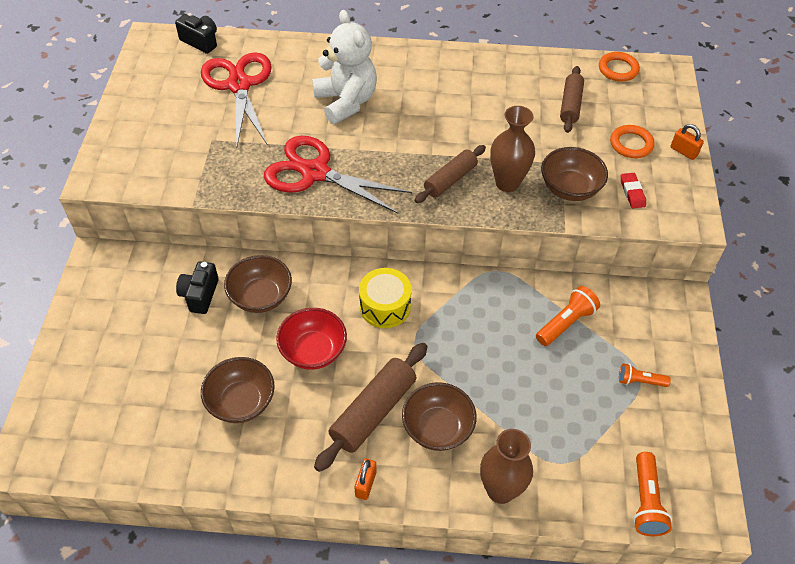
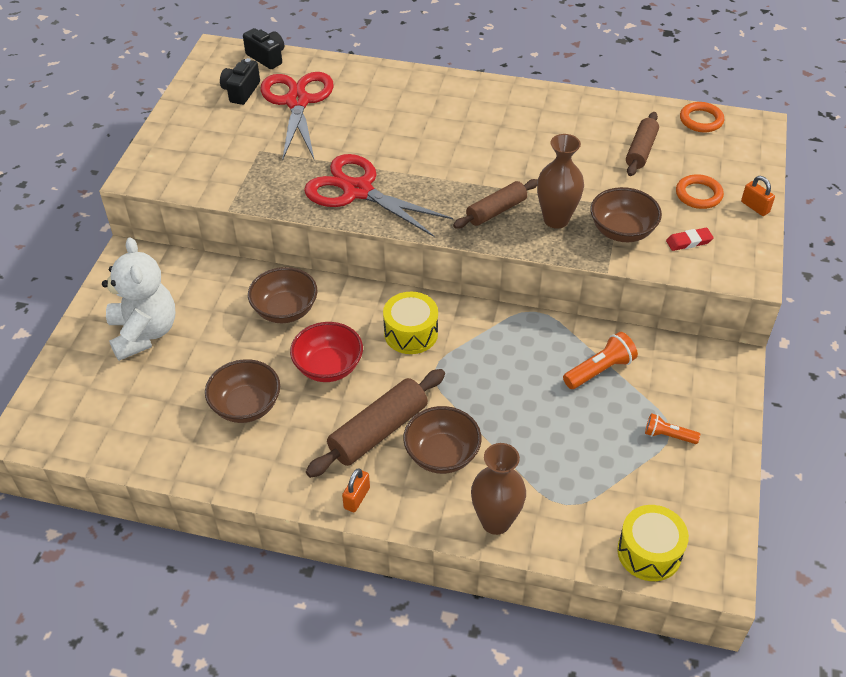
camera: 10 degrees right, 5 degrees down
black camera [176,261,219,314] -> black camera moved to [220,58,260,105]
white teddy bear [312,10,377,124] -> white teddy bear moved to [102,237,175,361]
red eraser [621,173,646,208] -> red eraser turned 75 degrees clockwise [666,228,714,251]
orange flashlight [633,452,672,536] -> yellow drum [617,505,689,581]

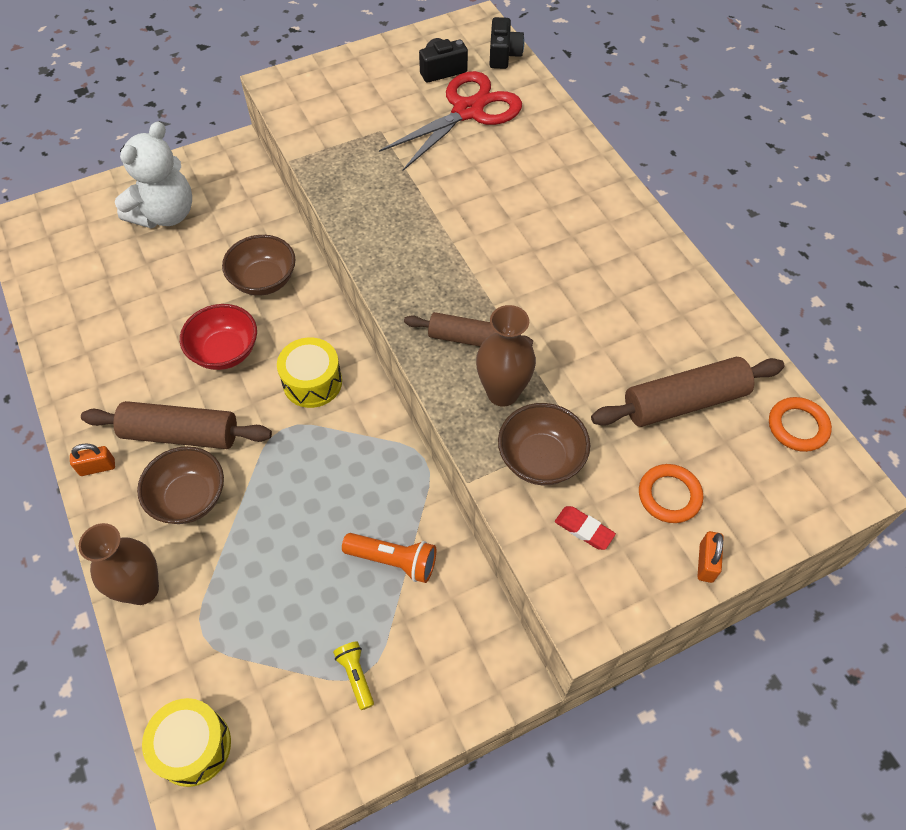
camera: 50 degrees right, 10 degrees up
brown bowl [205,359,280,423] -> none
red scissors [304,154,453,237] -> none
brown rolling pin [626,112,659,176] -> brown rolling pin [591,357,785,427], size x1.51
orange flashlight [645,413,700,444] -> yellow flashlight [333,641,374,710]

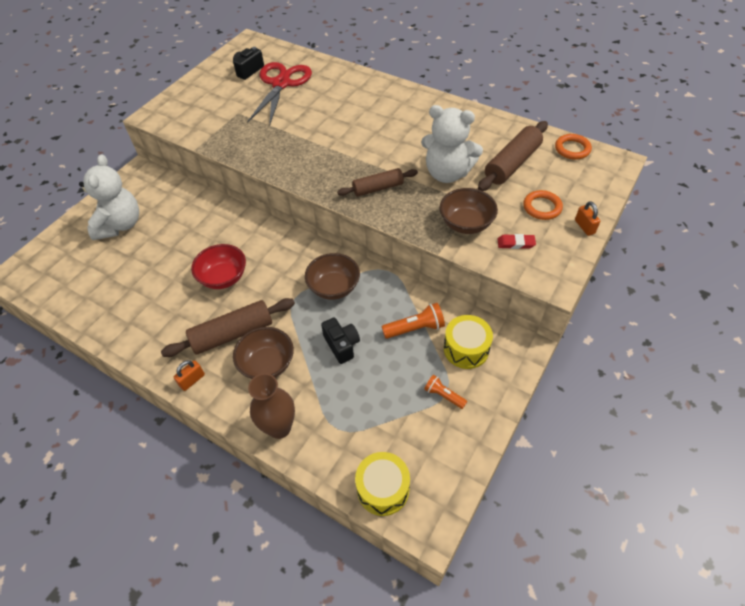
camera: 30 degrees left, 5 degrees down
brown bowl [222,235,296,296] -> brown bowl moved to [305,253,360,300]
yellow drum [277,337,342,408] -> yellow drum moved to [444,315,493,369]
yellow flashlight [333,641,374,710] -> orange flashlight [424,375,467,409]
brown vase [476,305,536,407] -> none
black camera [489,17,524,69] -> black camera moved to [321,317,360,364]
none -> white teddy bear [421,105,483,183]

